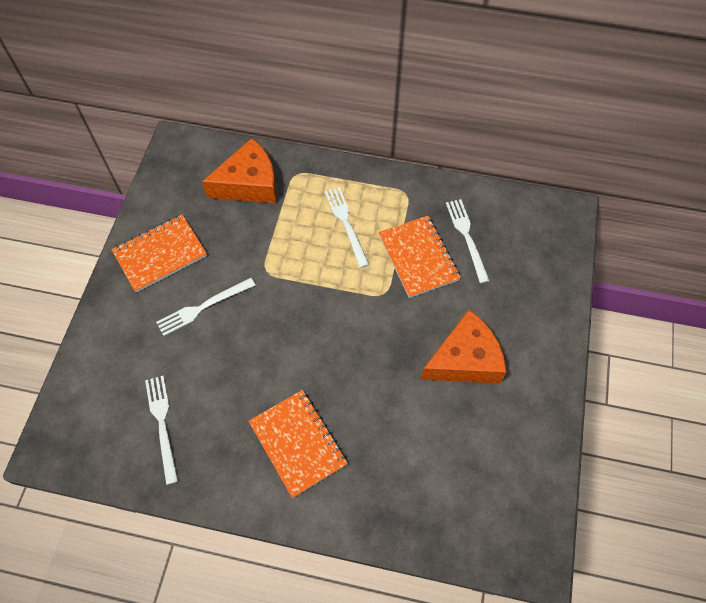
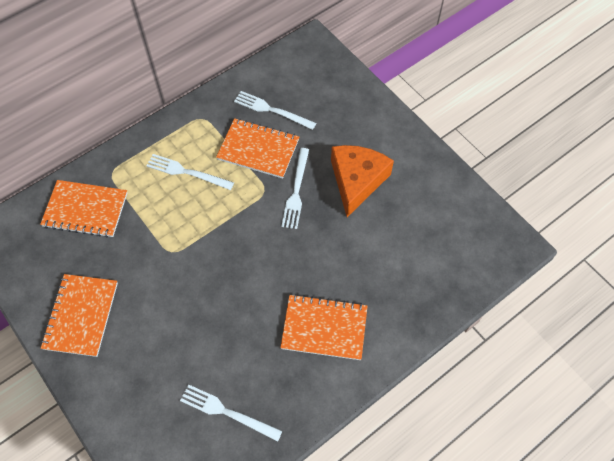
camera: 50 degrees left, 0 degrees up
white fork [156,278,256,336] -> white fork moved to [281,148,309,229]
orange cheese [202,138,277,203] -> orange notebook [40,180,127,238]

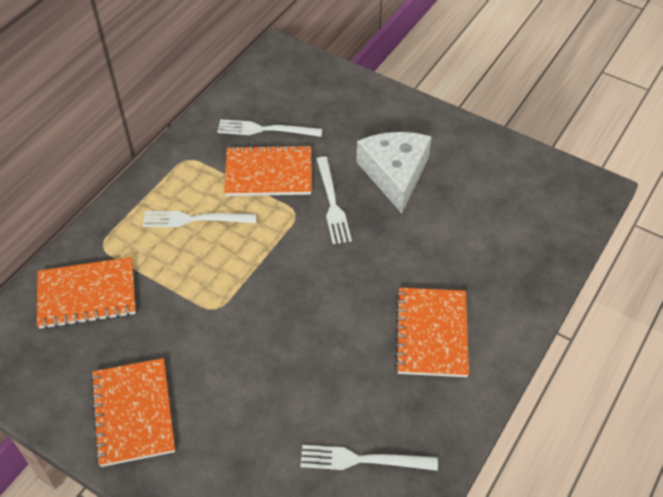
camera: 20 degrees left, 10 degrees down
orange notebook [280,294,368,360] -> orange notebook turned 75 degrees counterclockwise [395,288,469,377]
orange cheese [331,145,394,217] -> white cheese [356,132,432,213]

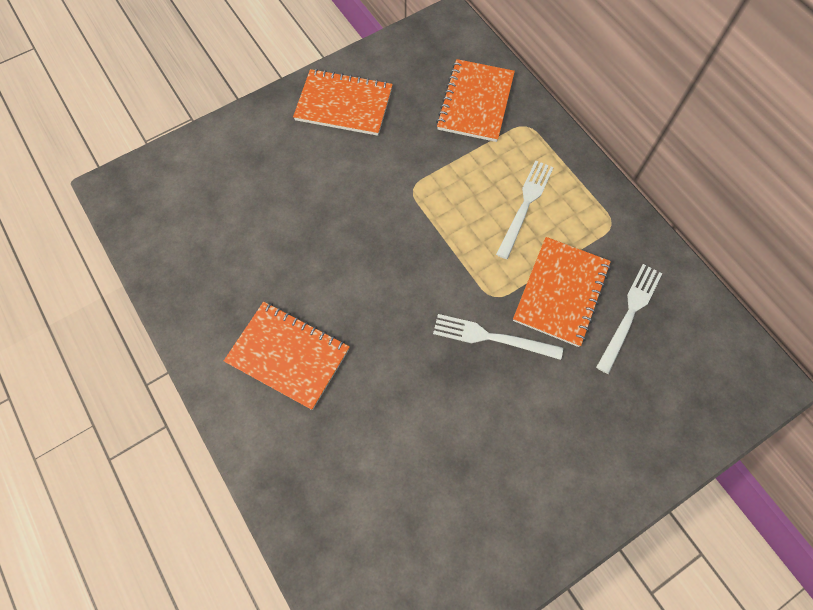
camera: 115 degrees right, 15 degrees up
white fork [300,445,438,471] -> none
white cheese [356,132,432,213] -> none

